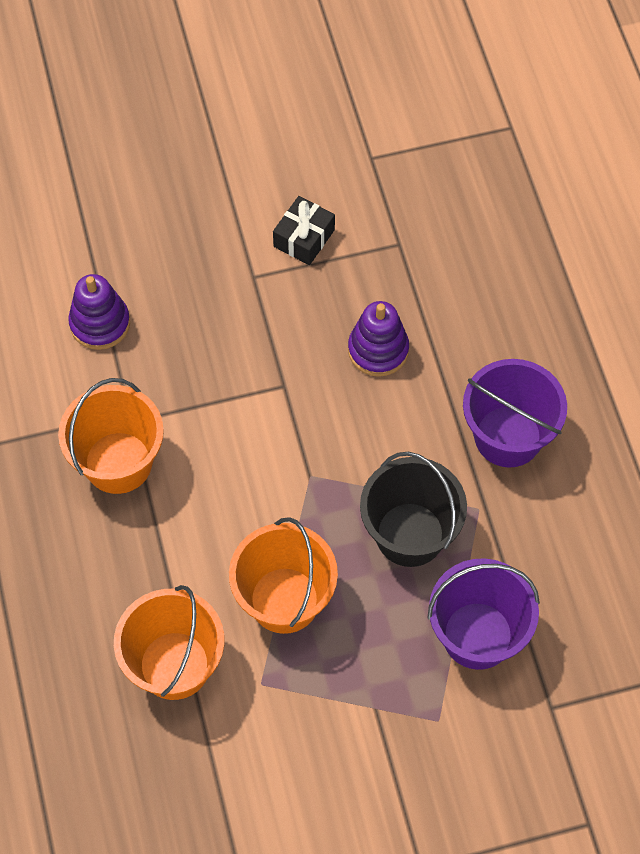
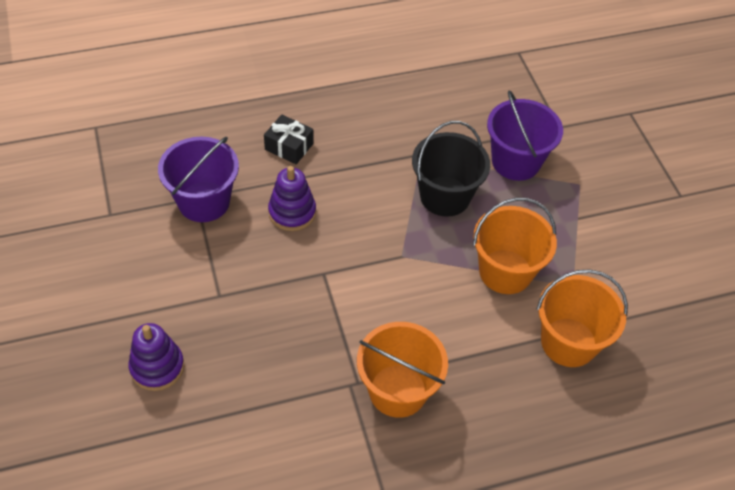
camera: 95 degrees left, 10 degrees down
purple stacking toy [68,274,130,350] -> purple stacking toy moved to [129,323,184,391]
black gift [273,196,335,265] -> black gift moved to [264,114,313,164]
purple bucket [463,359,567,468] -> purple bucket moved to [158,137,239,222]

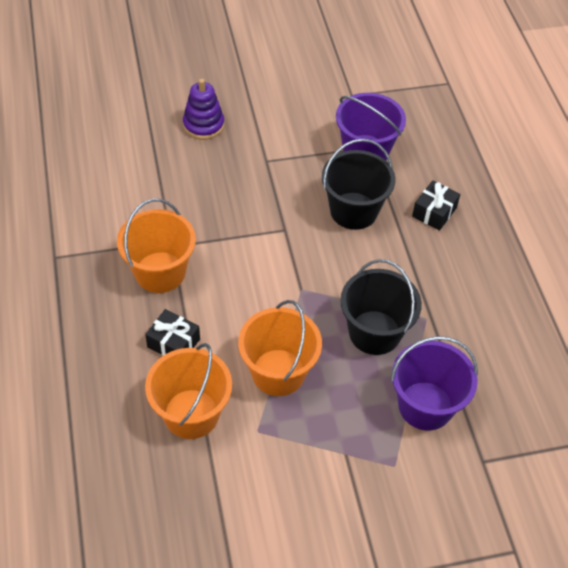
camera: 95 degrees right, 0 degrees up
purple stacking toy [268,166,316,231] -> black bucket [322,139,396,230]
none -> black gift [145,309,200,356]

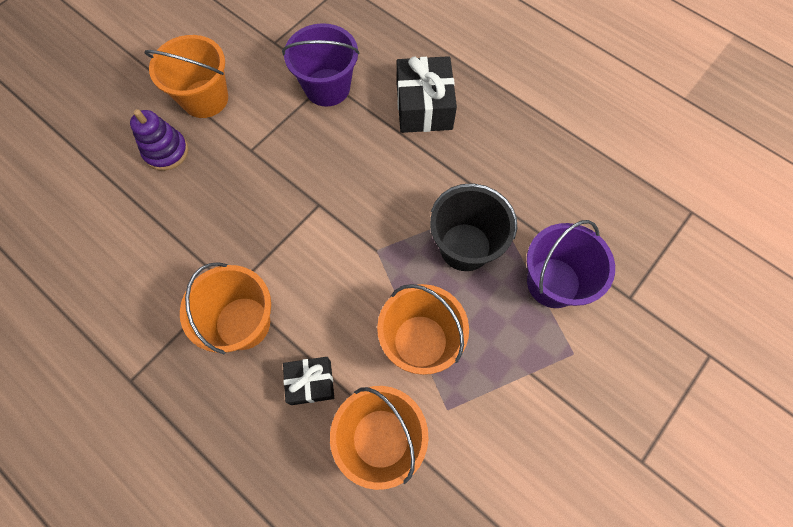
camera: 35 degrees left, 15 degrees up
black bucket [322,139,396,230] -> none
black gift [412,180,460,231] -> black gift [397,56,457,133], size x1.68
none -> orange bucket [145,35,228,118]

